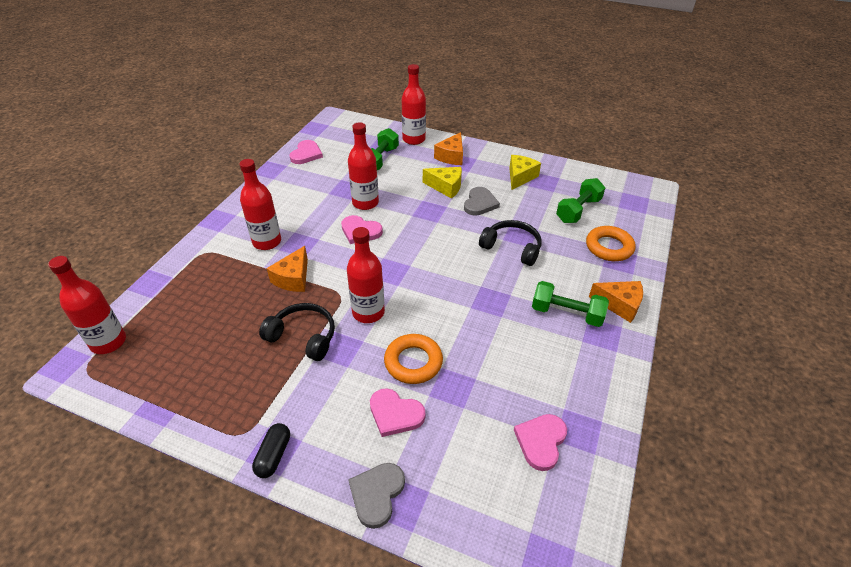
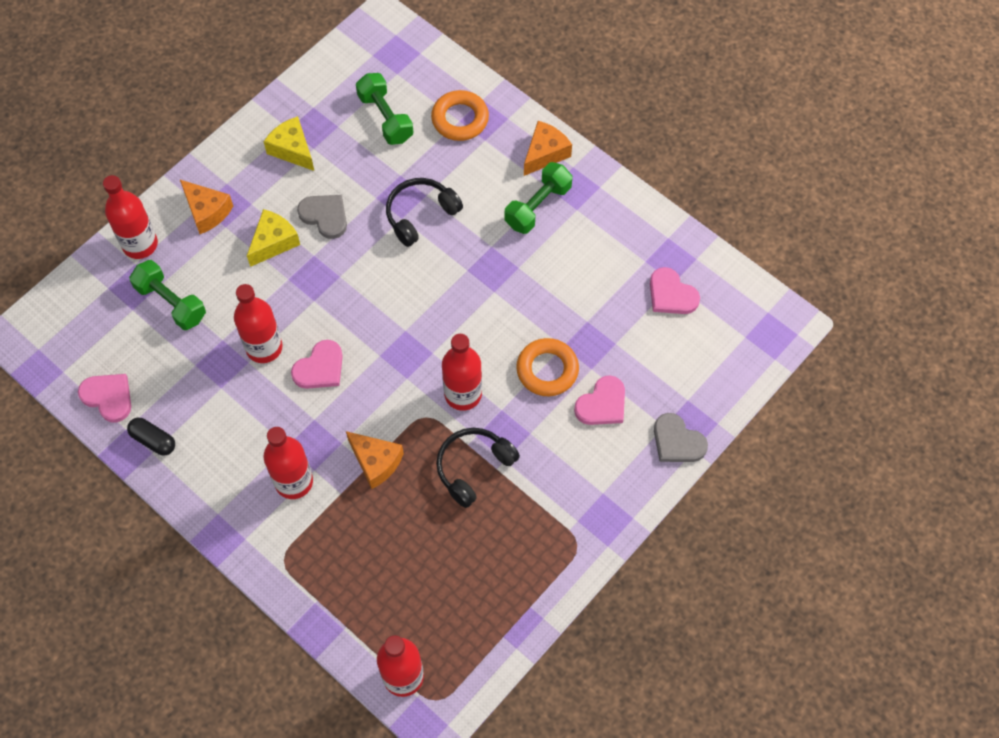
camera: 70 degrees left, 20 degrees up
black capsule [252,423,290,478] -> black capsule moved to [127,418,175,456]

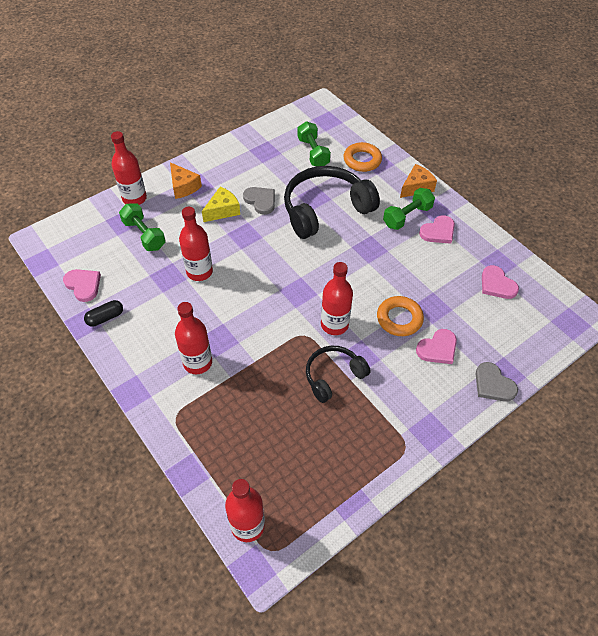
camera: 10 degrees right, 10 degrees down
black capsule [127,418,175,456] -> black capsule turned 75 degrees counterclockwise [84,300,123,327]
yellow cheese [264,116,314,171] -> none
pink heart [291,340,343,389] -> pink heart moved to [419,215,455,244]
orange cheese [346,431,404,489] -> none
black headphones [386,178,463,247] -> black headphones [284,166,380,239], size x1.77

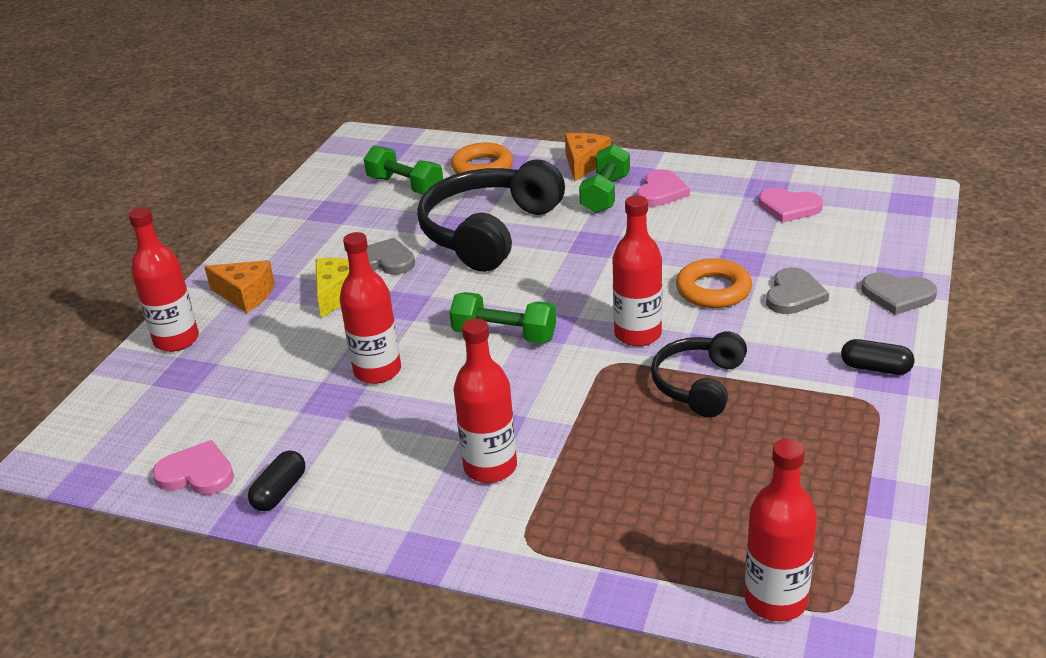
camera: 30 degrees left, 20 degrees down
green dumbbell [119,203,166,251] -> green dumbbell moved to [449,292,556,344]
pink heart [416,329,457,364] -> grey heart [766,267,829,314]
none -> black capsule [841,339,914,375]

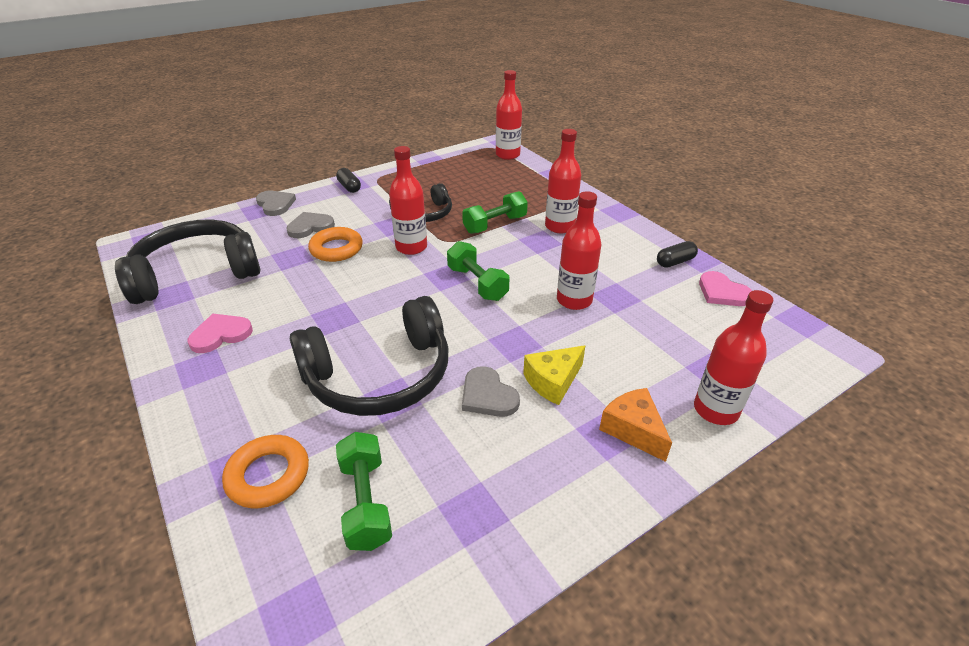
camera: 145 degrees left, 5 degrees up
orange cheese [565,133,611,181] -> none
green dumbbell [579,144,630,213] -> green dumbbell moved to [462,191,528,234]
pink heart [759,188,823,223] -> black headphones [115,219,260,304]

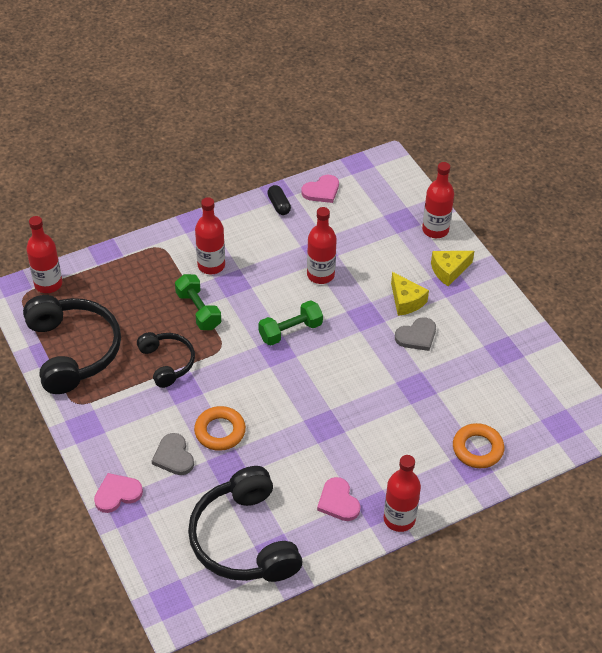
camera: 85 degrees left, 10 degrees up
grey heart [256,191,296,216] -> pink heart [94,473,143,513]
black headphones [290,296,448,416] -> black headphones moved to [23,295,121,394]
black capsule [336,168,361,193] -> none
green dumbbell [336,432,392,551] -> none
red bottle [389,146,427,255] -> red bottle moved to [384,455,421,532]
orange cheese [599,388,672,462] -> yellow cheese [431,251,474,286]

